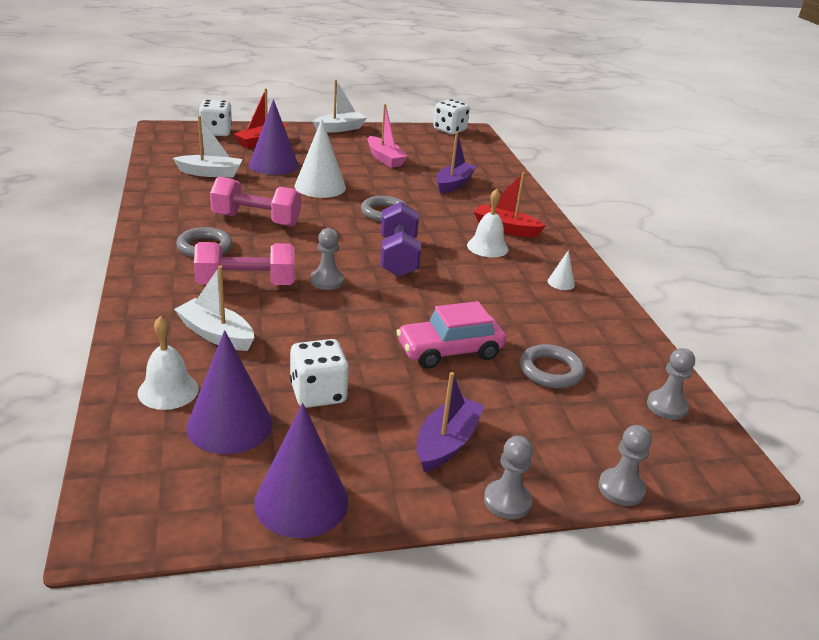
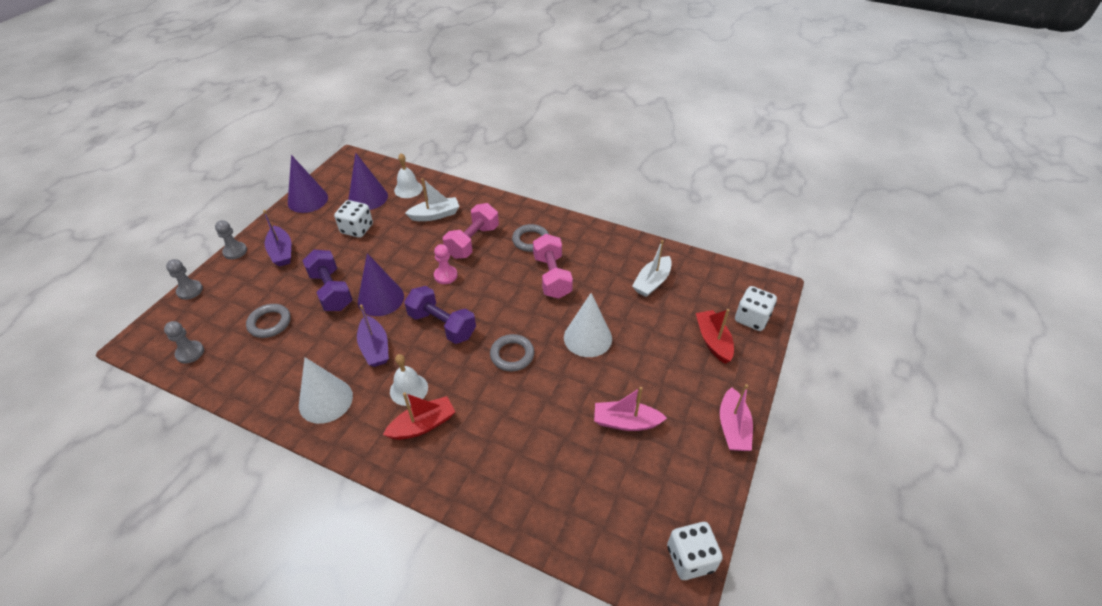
camera: 130 degrees right, 15 degrees up
pink dumbbell [210,177,301,226] -> pink dumbbell turned 60 degrees counterclockwise [533,234,573,299]
purple cone [249,99,299,175] -> purple cone moved to [358,253,404,316]
grey pawn [311,228,344,290] -> pink pawn [434,244,458,284]
white boat [312,80,367,133] -> pink boat [720,384,753,451]
pink car [396,301,506,369] -> purple dumbbell [302,250,353,311]
purple boat [436,132,477,194] -> purple boat moved to [357,305,389,367]
white cone [548,250,575,290] -> white cone [299,357,353,424], size x2.22

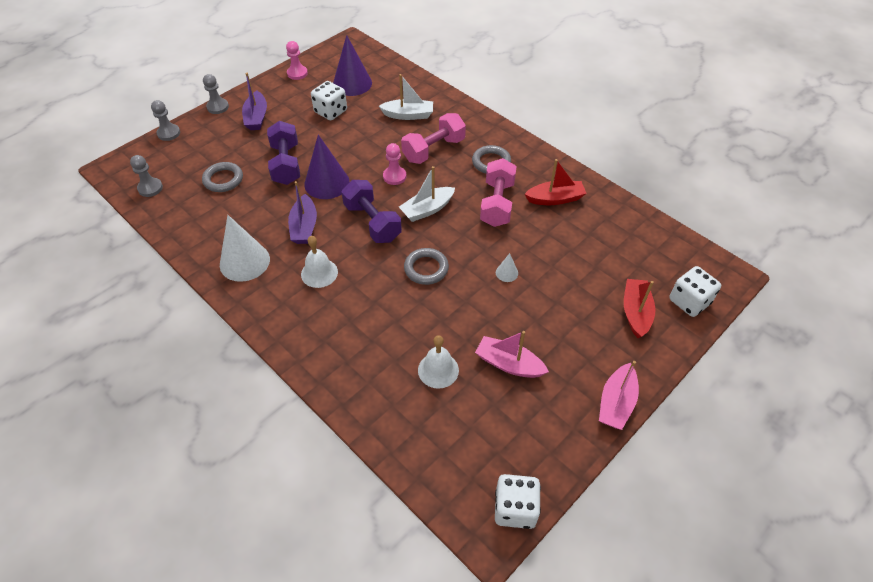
camera: 20 degrees right, 5 degrees up
purple cone [288,155,328,213] -> pink pawn [286,41,308,80]
red boat [383,393,455,440] -> red boat moved to [525,159,587,205]
white bell [394,153,423,198] -> white bell moved to [418,335,459,389]
white cone [564,293,612,357] -> white cone [496,253,518,282], size x0.45
white boat [632,240,672,297] -> white boat moved to [399,166,455,222]

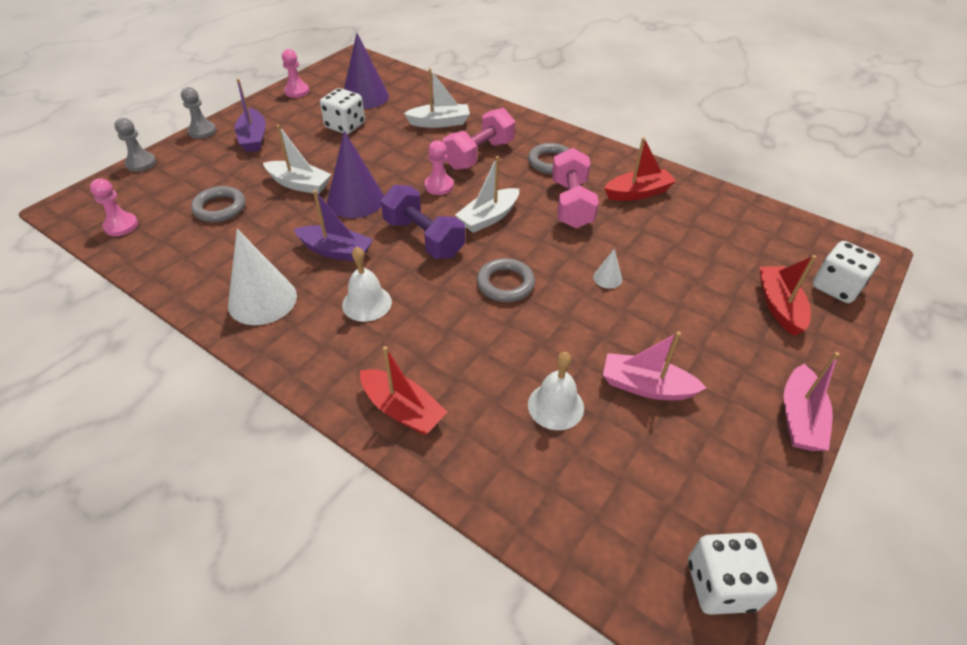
camera: 10 degrees left, 5 degrees down
grey pawn [130,155,163,197] -> pink pawn [90,179,138,236]
purple dumbbell [267,121,300,185] -> white boat [263,125,331,194]
purple boat [288,181,317,244] -> purple boat turned 60 degrees counterclockwise [294,190,373,262]
none -> red boat [360,346,447,435]

